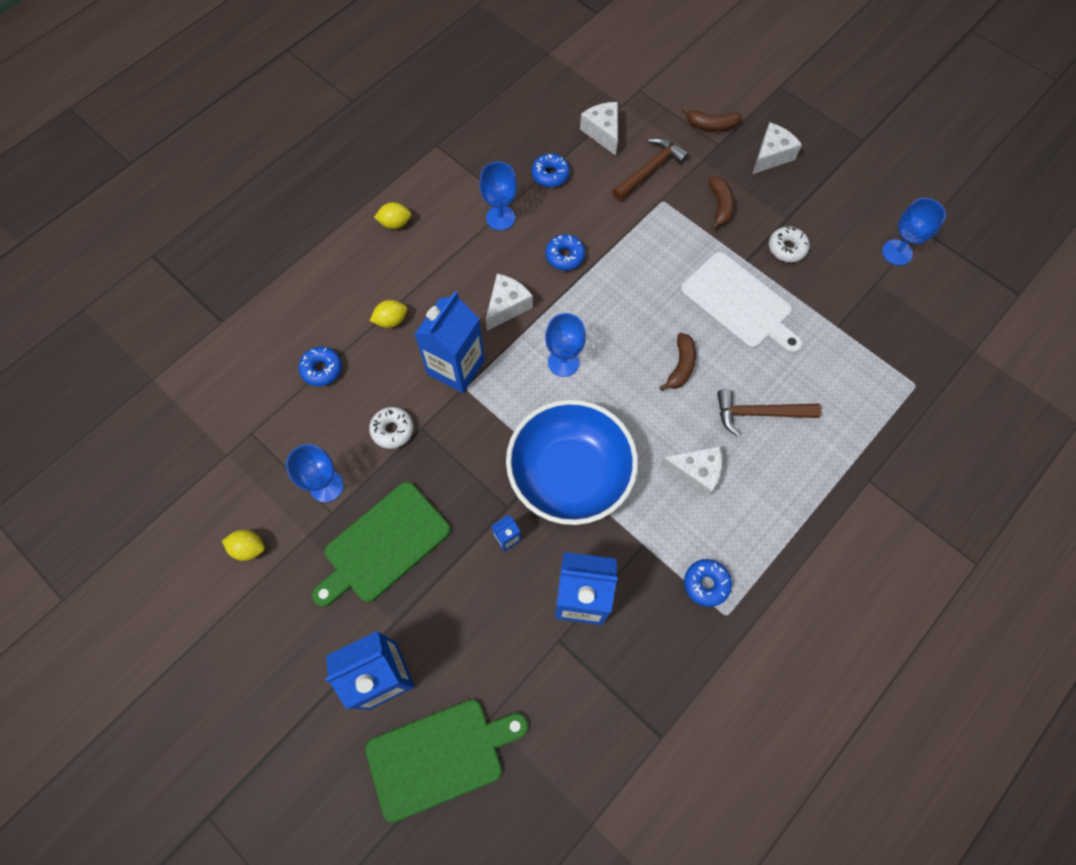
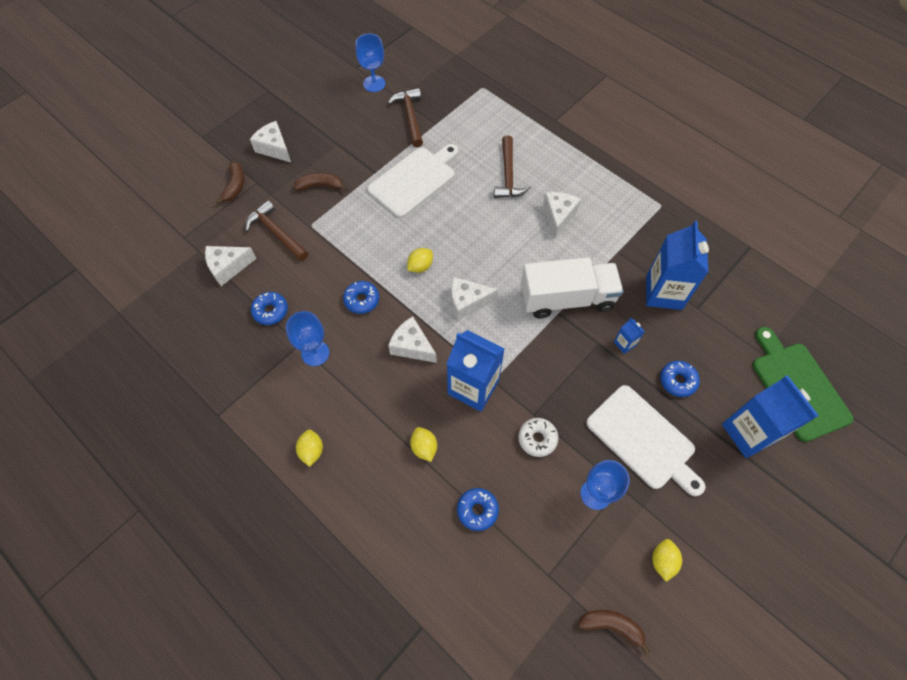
camera: 90 degrees left, 5 degrees down
green cutting board [312,482,451,607] -> white cutting board [586,385,705,496]
blue bowl [506,399,638,525] -> white truck [521,257,623,319]
blue goblet [545,313,586,377] -> white cheese [451,277,498,320]
brown banana [660,333,696,391] -> brown banana moved to [578,610,650,655]
blue donut [684,559,732,607] -> blue donut moved to [660,361,700,397]
white donut [769,226,810,262] -> none
none -> brown hammer [388,88,423,147]
none -> yellow lemon [407,248,433,273]

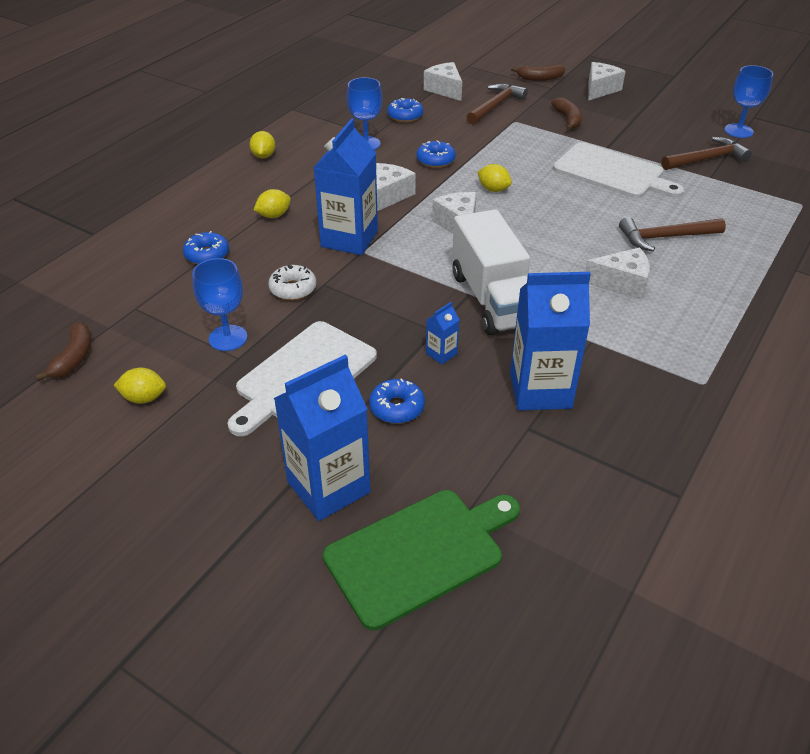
camera: 80 degrees right, 20 degrees down
yellow lemon [296,429,323,467] -> yellow lemon turned 75 degrees counterclockwise [250,131,275,159]

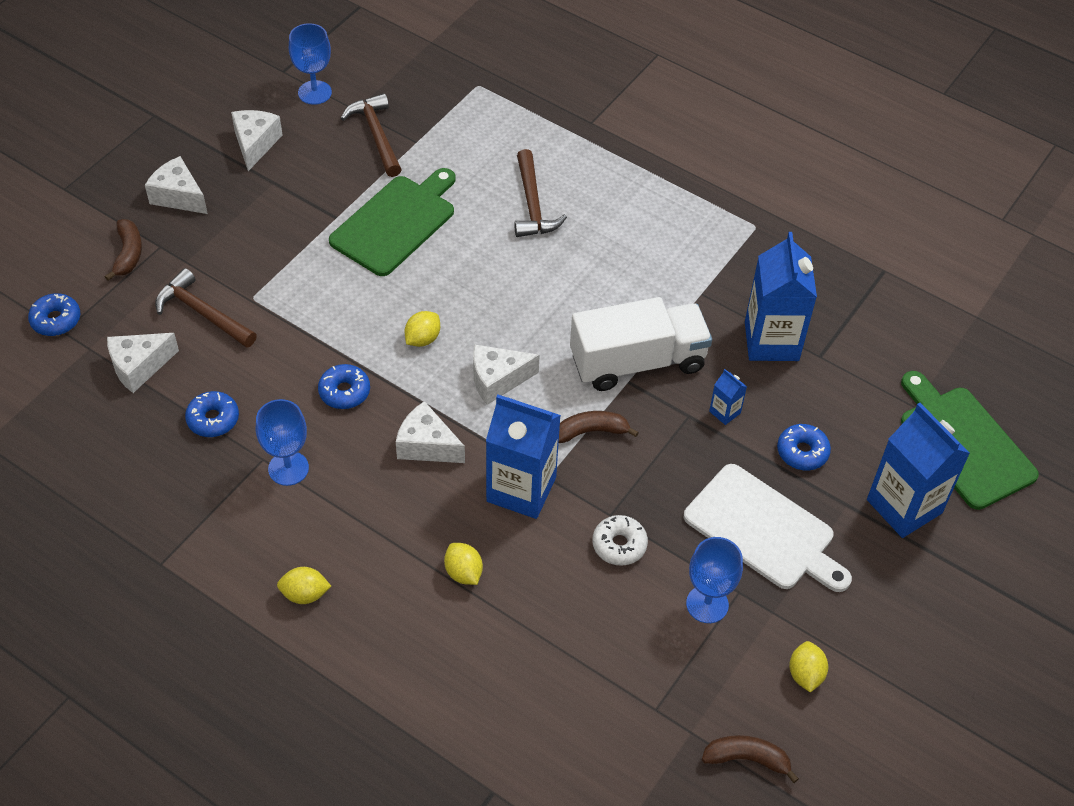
camera: 90 degrees left, 10 degrees up
blue donut [183,231,229,264] -> blue donut moved to [28,293,80,336]
brown banana [551,97,582,130] -> brown banana moved to [559,411,639,443]
white cutting board [553,142,684,198] -> green cutting board [329,168,456,276]
white cheese [585,247,650,300] -> white cheese moved to [231,110,282,171]

